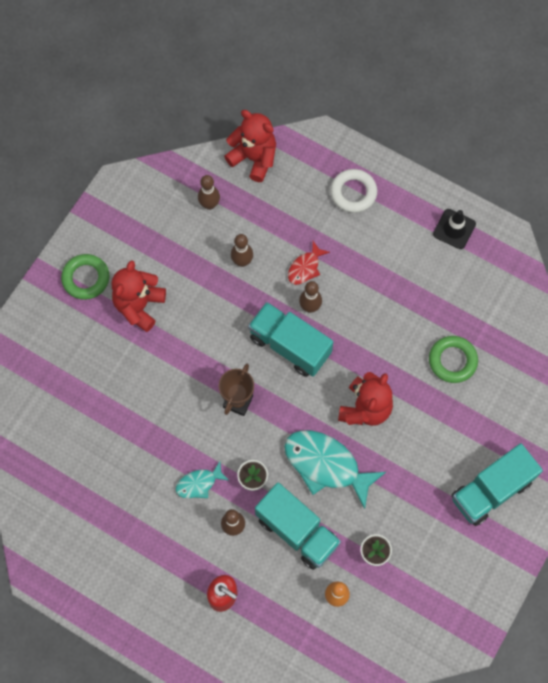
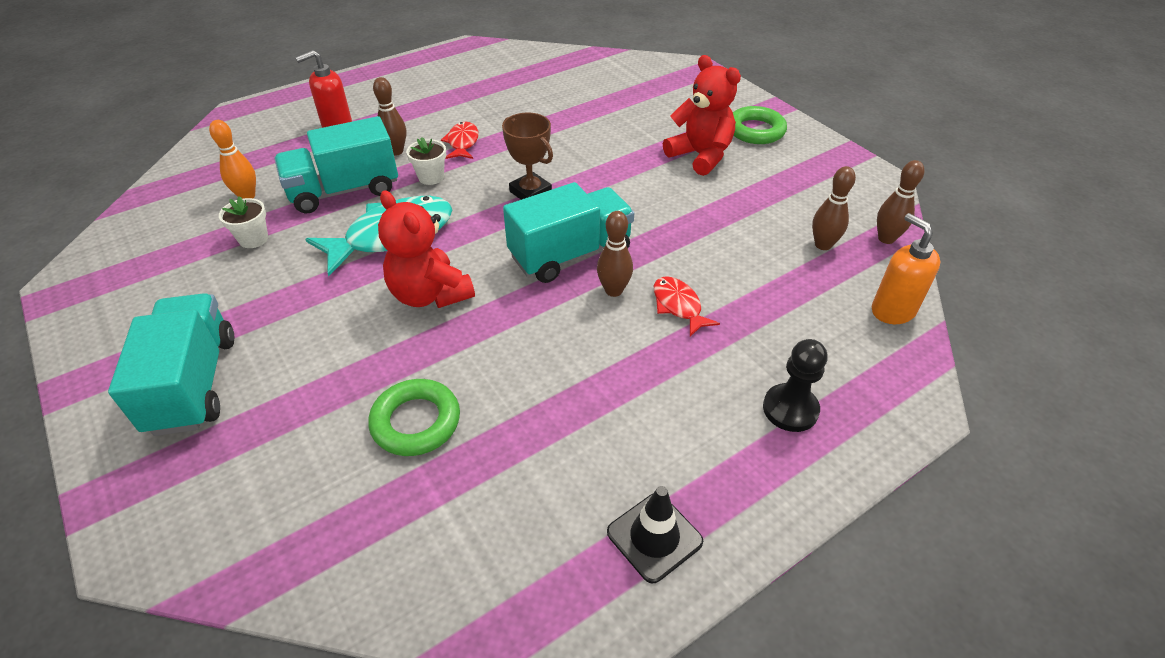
camera: 115 degrees right, 25 degrees down
turquoise fish [176,461,230,498] -> red fish [441,122,479,159]
red teddy bear [224,110,276,182] -> orange soap dispenser [872,213,941,324]
brown bowling pin [231,234,253,267] -> brown bowling pin moved to [877,160,924,244]
white ring [330,169,377,213] -> black pawn [763,339,827,432]

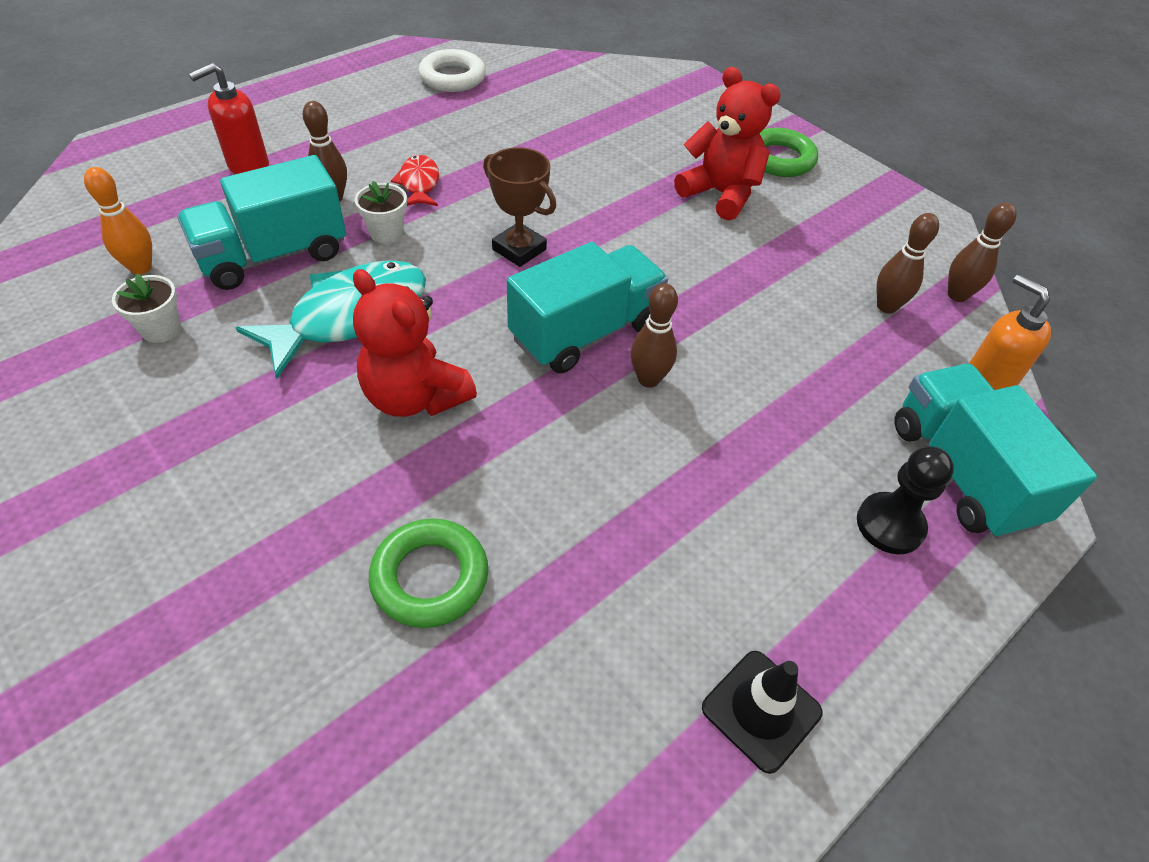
camera: 10 degrees left, 5 degrees up
turquoise truck [108,293,234,436] -> turquoise truck moved to [895,364,1097,539]
red fish [654,276,720,337] -> none
none -> white ring [419,49,486,92]

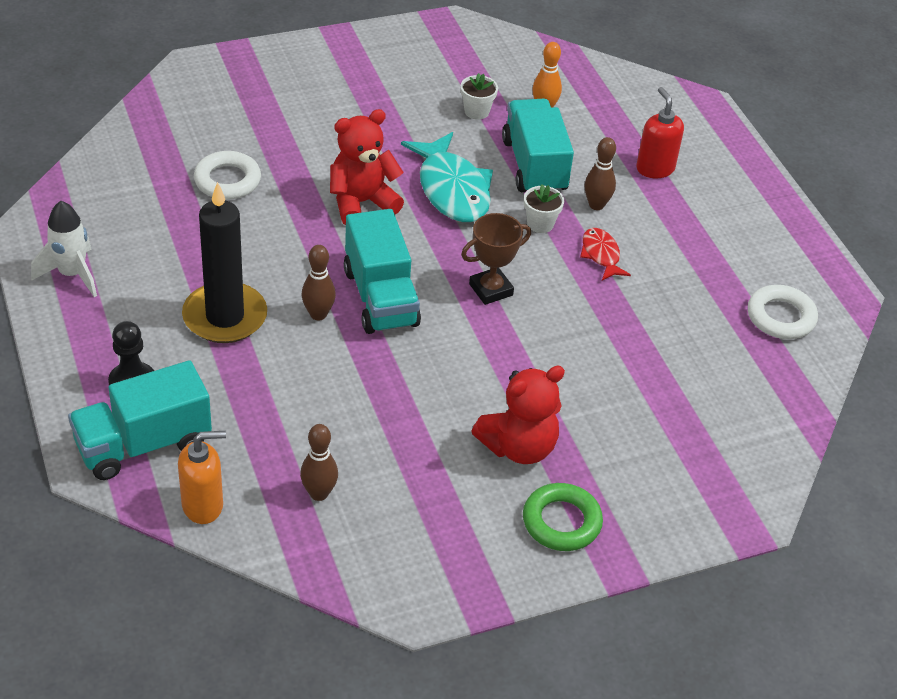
camera: 110 degrees right, 5 degrees down
green ring [369,518,488,628] -> white ring [194,151,261,200]
red fish [391,155,439,206] -> red fish turned 120 degrees counterclockwise [580,228,631,281]
black traffic cone [702,651,823,774] -> white rocket [31,201,97,297]
turquoise truck [895,364,1097,539] -> turquoise truck turned 150 degrees clockwise [68,360,212,480]
brown bowling pin [948,202,1017,302] -> none
none -> black candle [182,182,267,343]

